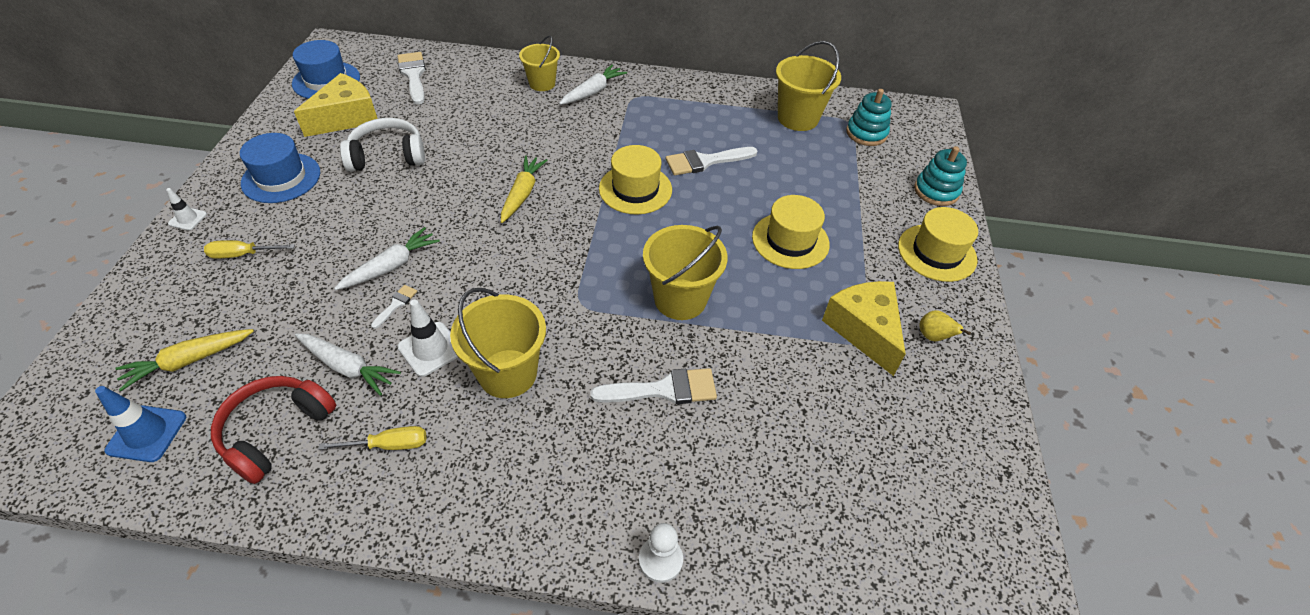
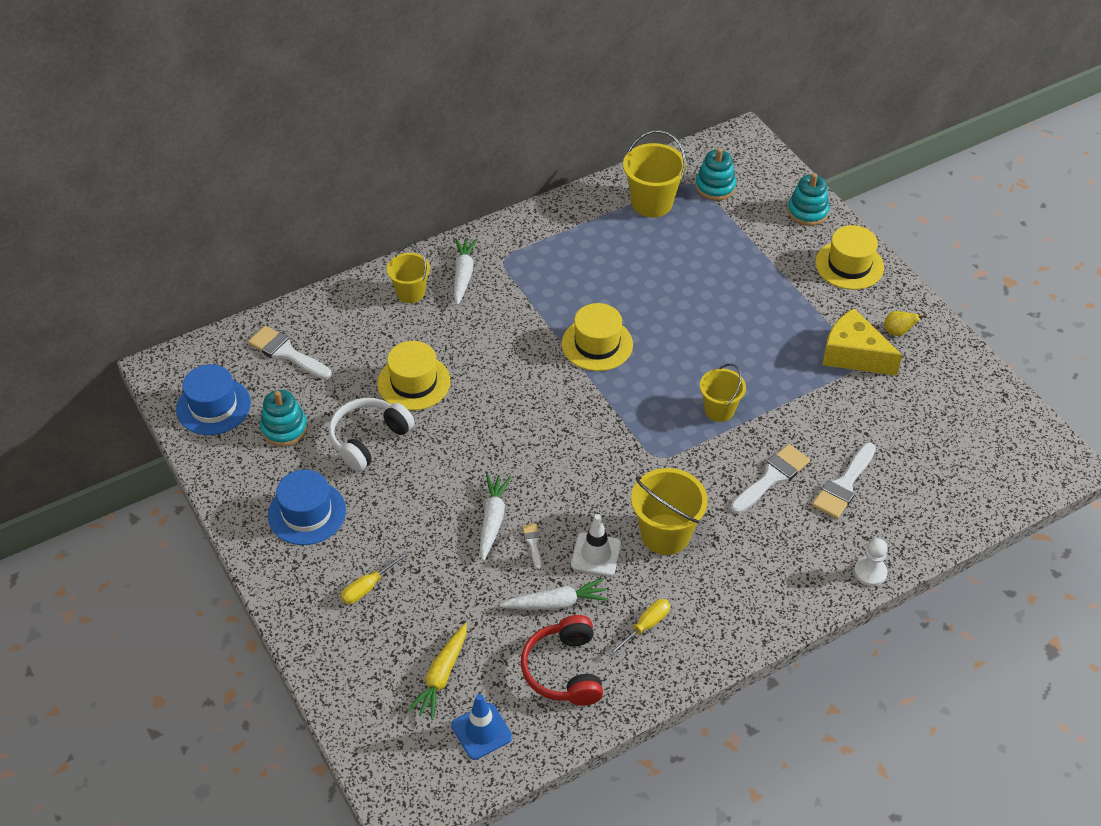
camera: 35 degrees left, 0 degrees up
white traffic cone [166,188,207,231] -> none
yellow cheese [294,73,378,137] -> turquoise stacking toy [260,390,308,446]
yellow carrot [501,155,548,223] -> none
yellow bucket [643,225,728,320] -> yellow bucket [700,364,746,422], size x0.65
white brush [666,147,757,175] -> white brush moved to [812,443,876,519]
yellow hat [752,195,830,269] -> yellow hat moved to [377,341,451,411]

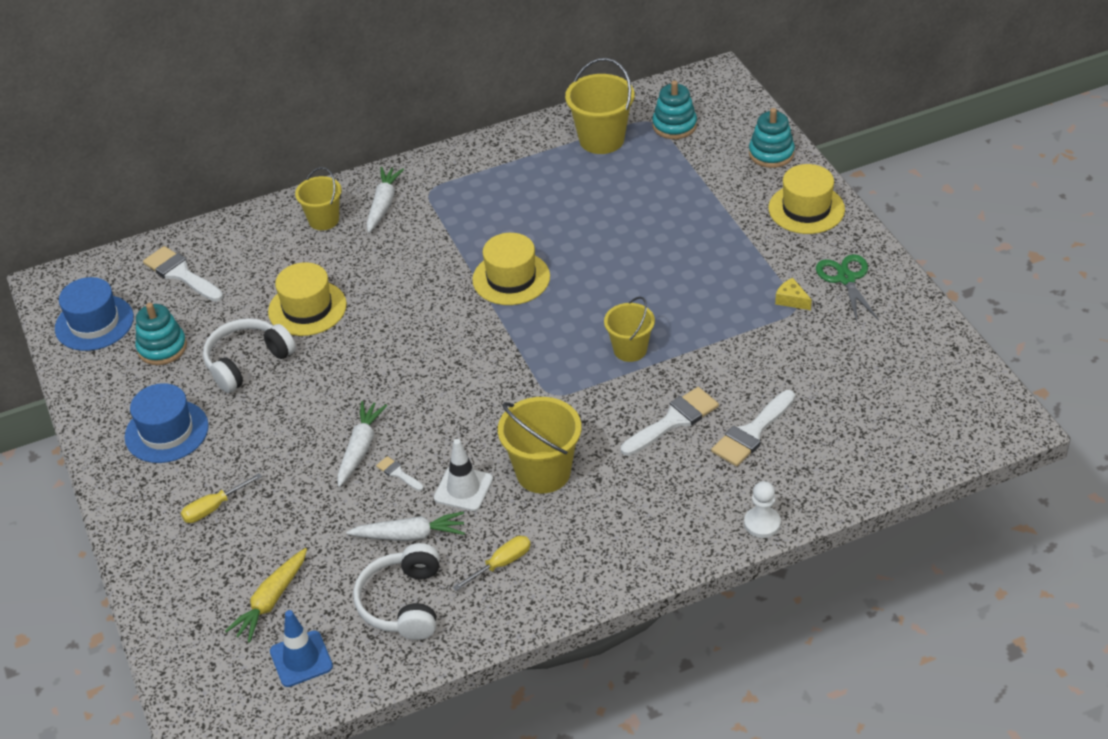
camera: 10 degrees right, 5 degrees down
red headphones [521,615,603,706] -> white headphones [353,543,440,640]
white brush [522,523,541,569] -> white brush turned 45 degrees counterclockwise [376,456,424,491]
yellow cheese [822,308,902,376] -> yellow cheese [775,278,812,310], size x0.44
yellow pear [884,311,927,336] -> green scissors [816,254,879,321]

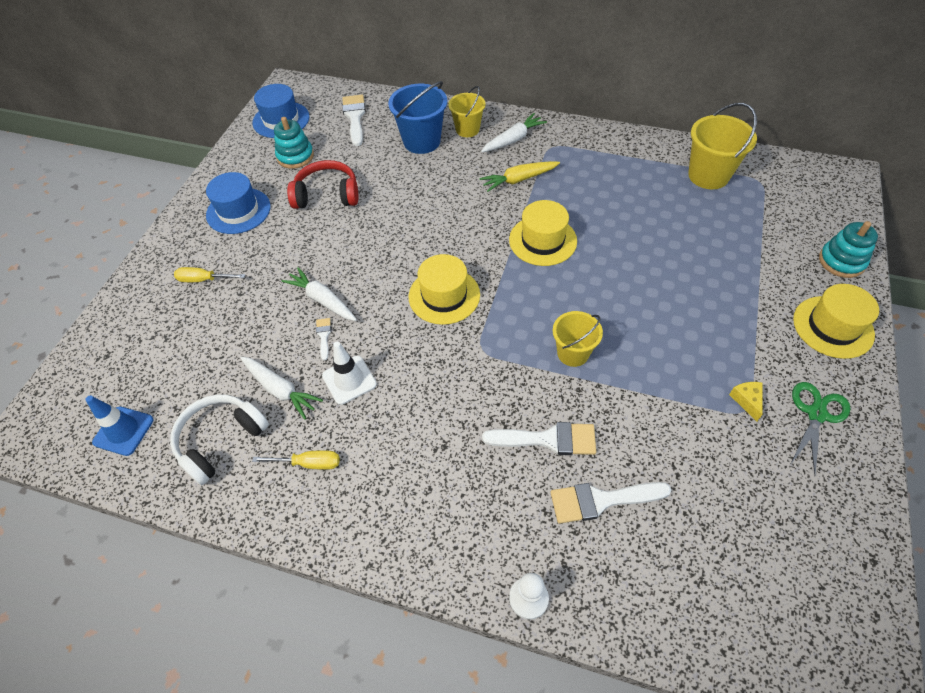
camera: 40 degrees right, 10 degrees up
white headphones [203,318,296,393] -> red headphones [287,160,359,209]
yellow carrot [225,548,307,642] -> yellow carrot moved to [480,161,560,192]
yellow hat [268,262,347,336] -> yellow hat moved to [409,254,480,325]
white carrot [337,401,387,487] -> white carrot turned 105 degrees counterclockwise [282,267,357,321]
yellow bucket [498,397,581,493] -> none
turquoise stacking toy [652,81,697,139] -> none
none -> blue bucket [388,81,447,154]

